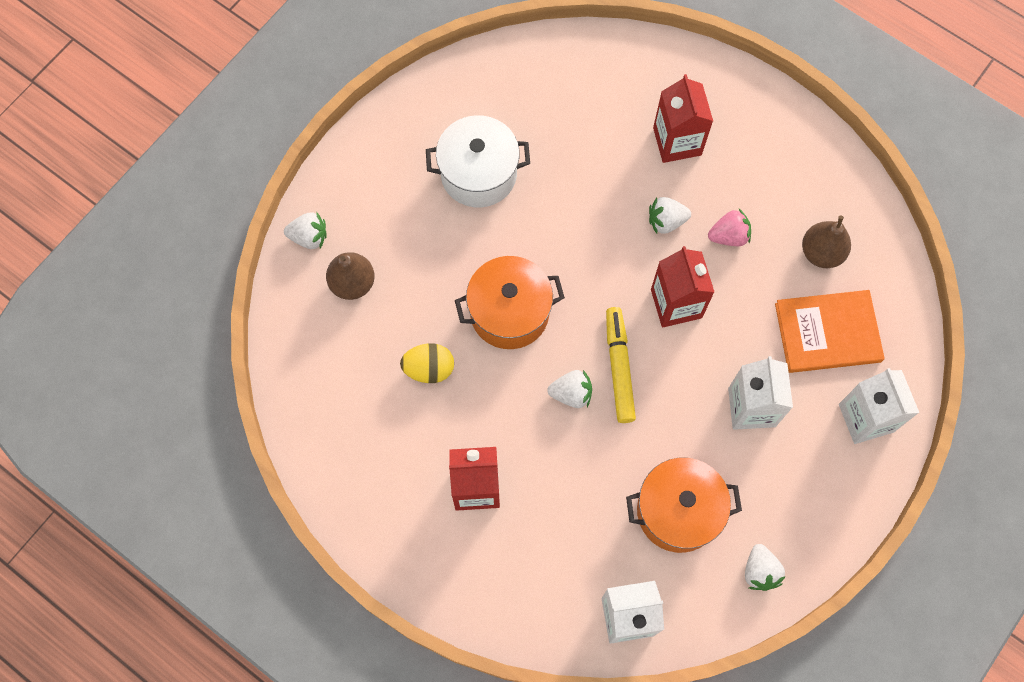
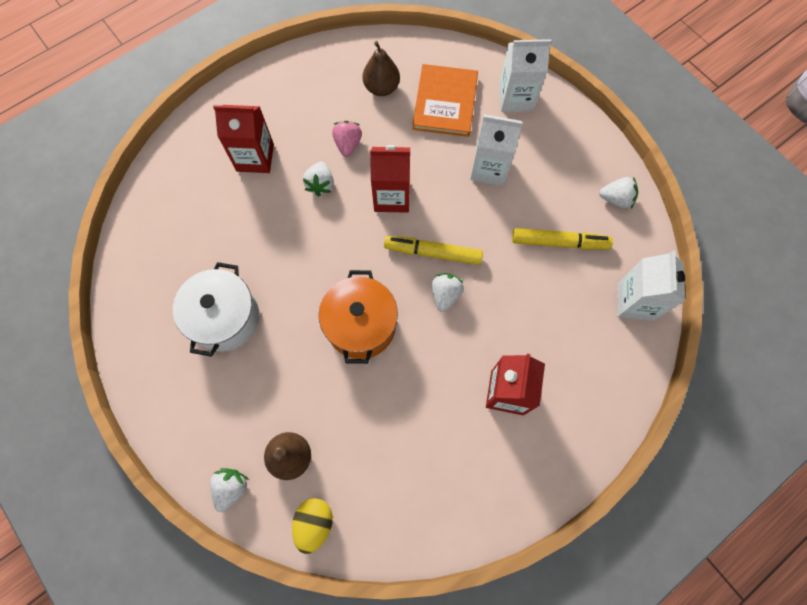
camera: 75 degrees left, 0 degrees up
yellow egg [400,343,454,383] -> yellow egg moved to [292,498,333,554]
orange pot [626,458,742,553] -> yellow marker [512,228,613,249]

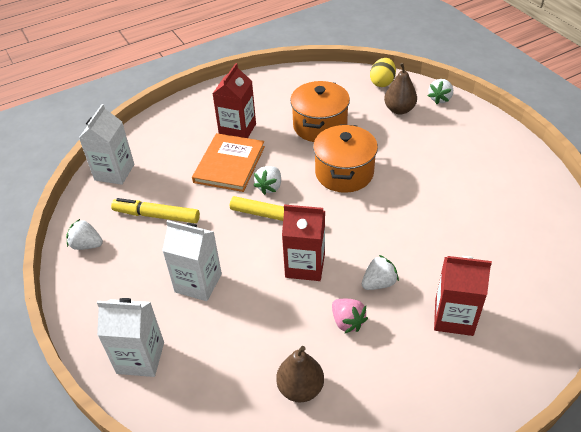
camera: 170 degrees left, 25 degrees down
white pot [173,262,259,357] -> none
white strawberry [303,162,334,196] -> white strawberry turned 45 degrees clockwise [362,255,399,290]
pink strawberry [332,121,362,157] -> pink strawberry turned 45 degrees counterclockwise [332,299,368,334]
orange book [412,64,478,137] -> orange book moved to [192,133,265,192]
none -> orange pot [290,81,350,142]

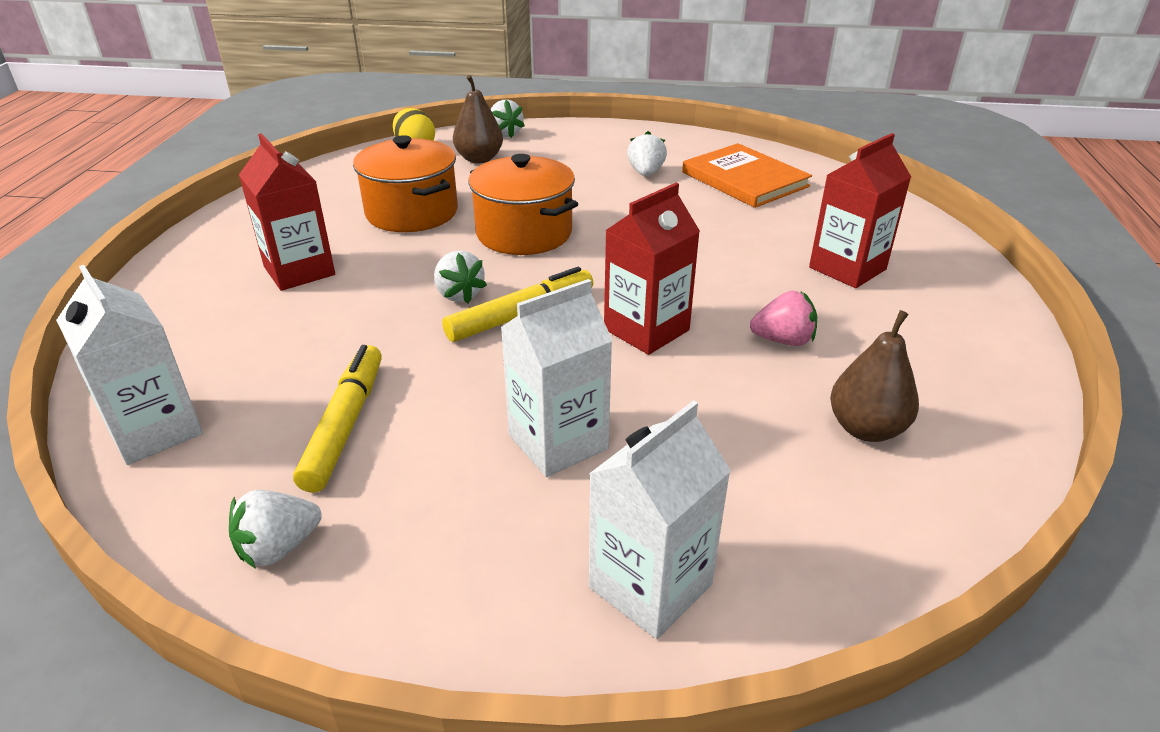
camera: 55 degrees left, 10 degrees down
yellow marker [111,198,200,223] -> yellow marker turned 135 degrees clockwise [293,345,382,493]
orange book [192,133,265,192] -> orange book moved to [682,143,812,208]
white strawberry [362,255,399,290] -> white strawberry moved to [627,131,667,176]

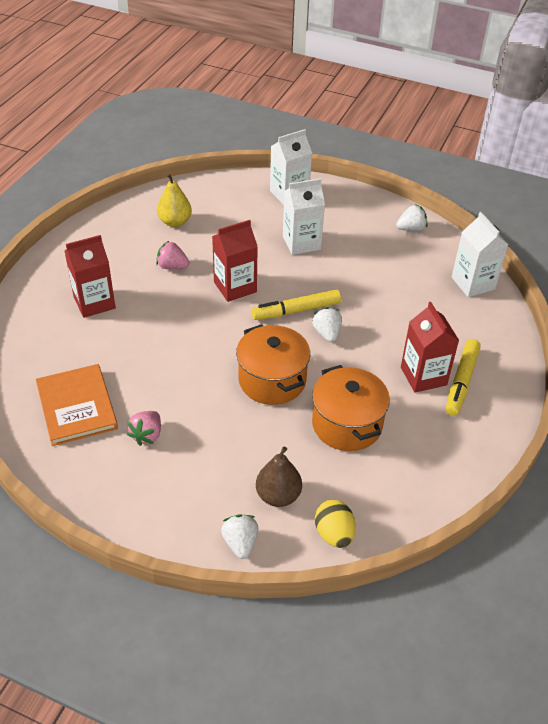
camera: 165 degrees left, 10 degrees up
yellow marker [293,345,382,493] -> yellow marker moved to [446,339,481,416]
white strawberry [627,131,667,176] -> pink strawberry [127,411,161,446]
brown pear [830,310,919,442] -> yellow pear [157,173,192,227]

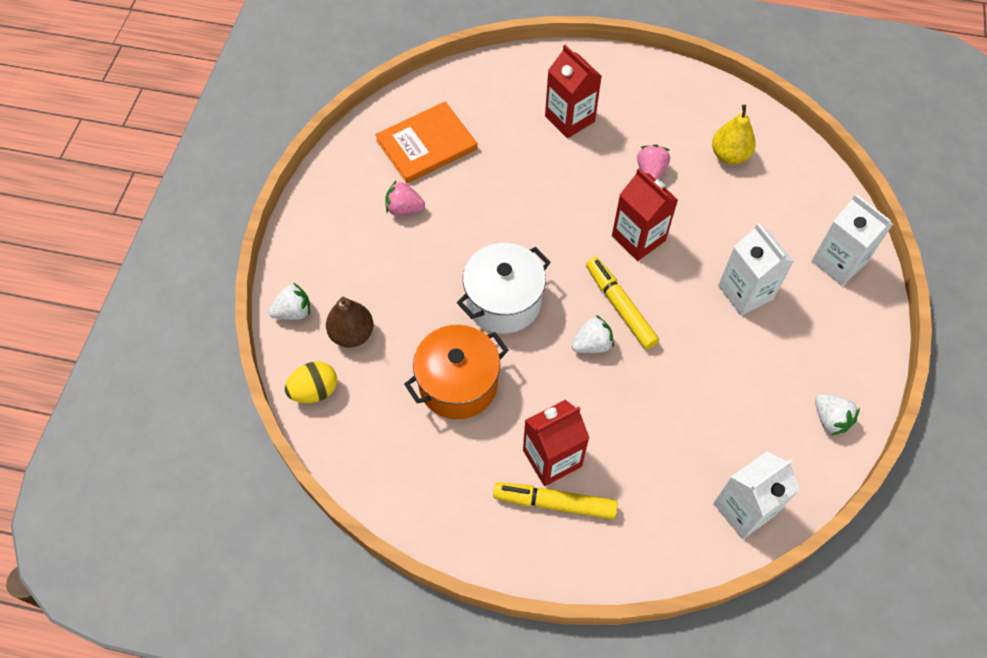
camera: 80 degrees right, 15 degrees up
orange pot [236,324,310,405] -> white pot [457,243,551,333]

